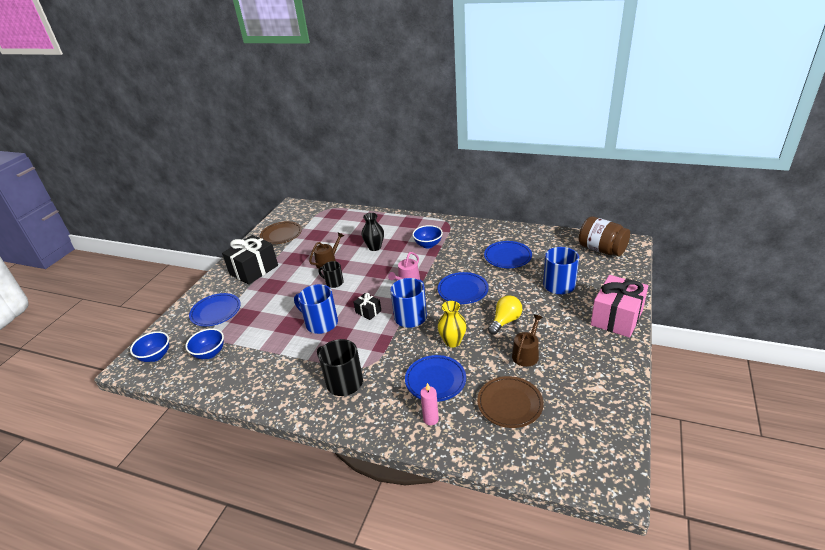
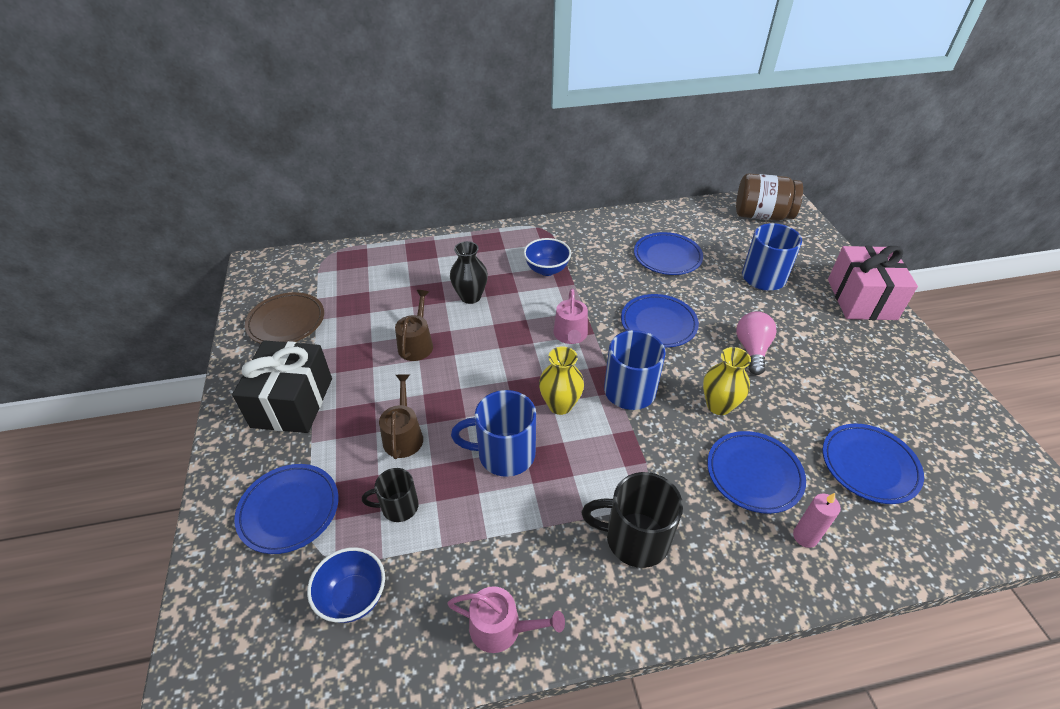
camera: 35 degrees left, 10 degrees up
blue bowl [130,331,169,362] -> none
black mug [318,261,344,288] -> black mug moved to [362,468,419,522]
black gift [354,293,381,320] -> yellow vase [539,346,584,415]
brown plate [477,376,544,428] -> blue plate [823,424,924,504]
yellow light bulb [488,295,522,335] -> pink light bulb [736,311,777,375]
brown watering can [512,314,543,367] -> brown watering can moved to [379,374,423,459]
none -> pink watering can [447,586,565,653]

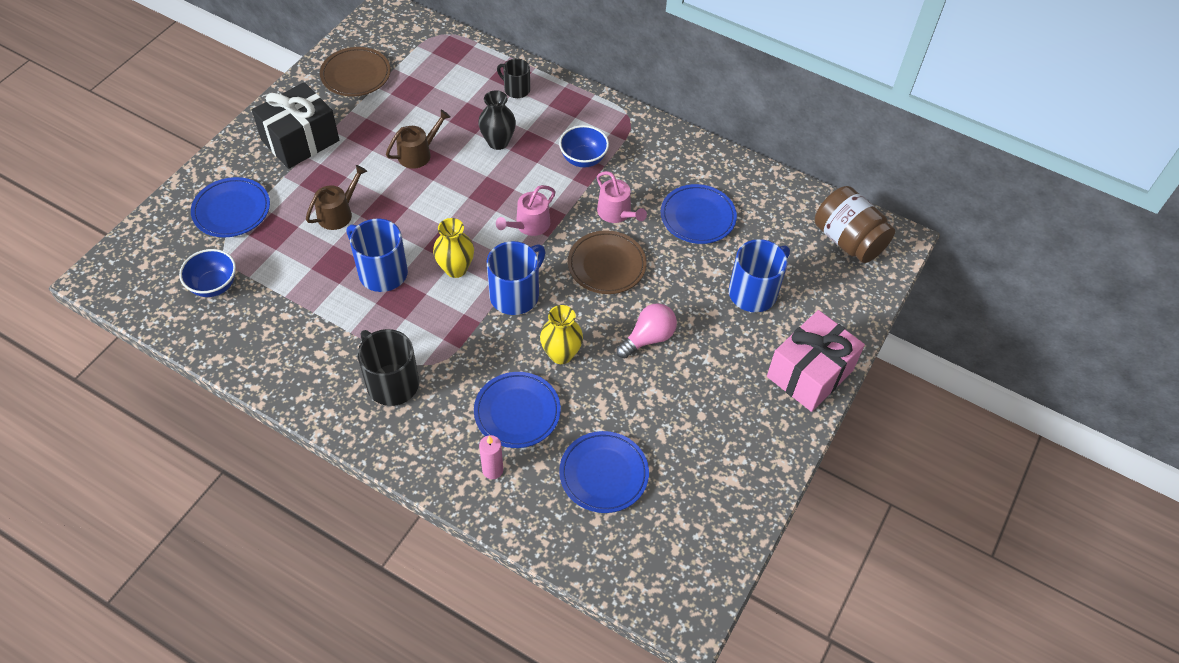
camera: 40 degrees right, 10 degrees up
black mug [362,468,419,522] -> black mug moved to [497,59,530,98]
pink watering can [447,586,565,653] -> pink watering can moved to [597,171,647,223]
blue plate [621,294,699,348] -> brown plate [568,230,647,294]

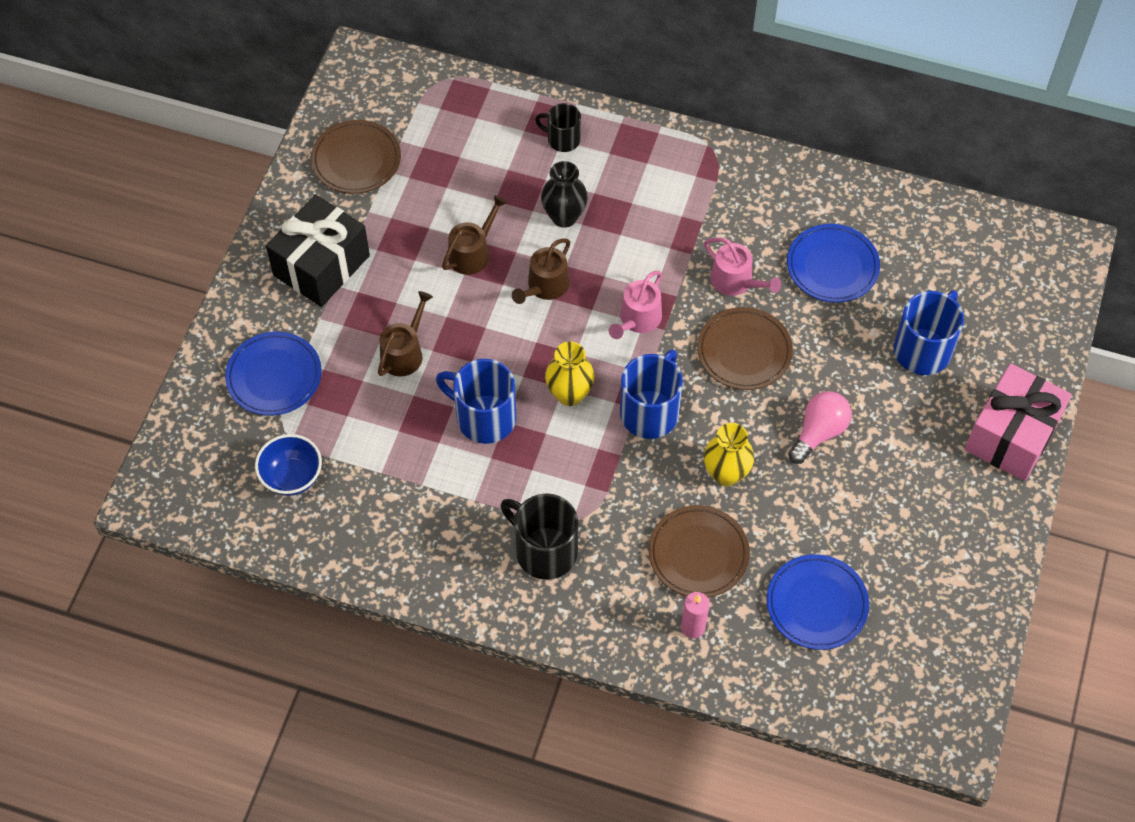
camera: 10 degrees left, 5 degrees up
blue plate [474,372,561,448] -> brown plate [649,505,750,598]
blue bowl [559,125,609,167] -> none
brown jar [815,186,895,263] -> none
none -> brown watering can [512,239,570,304]

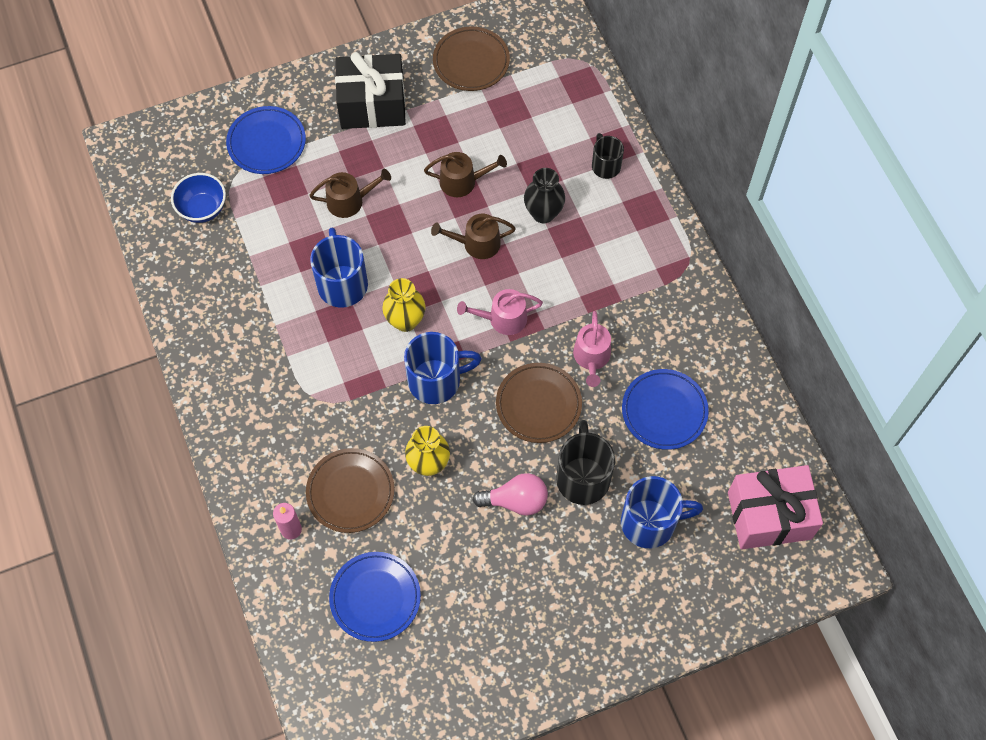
camera: 50 degrees right, 5 degrees up
black mug [500,493,578,580] -> black mug moved to [556,420,615,505]
pink gift [965,364,1072,481] -> pink gift moved to [728,465,823,549]

